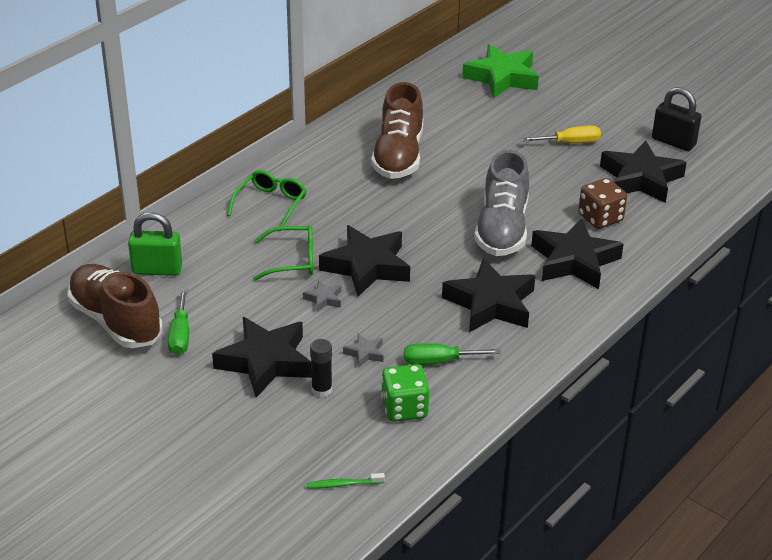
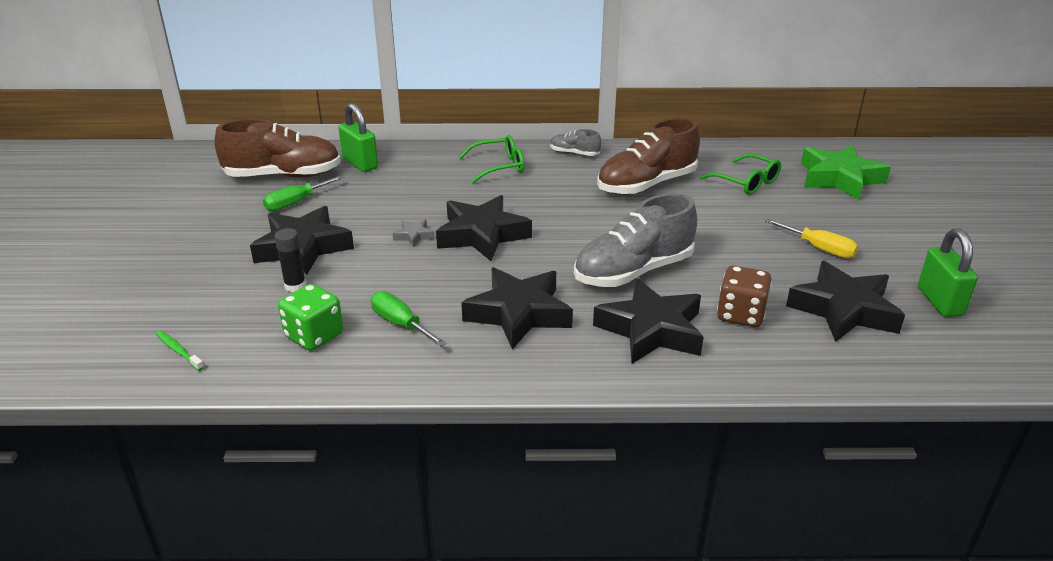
camera: 50 degrees right, 5 degrees down
brown shoe [67,264,162,348] -> brown shoe turned 75 degrees clockwise [214,119,341,178]
green glasses [253,225,313,281] -> green glasses moved to [700,153,781,195]
grey star [343,333,383,367] -> none
black padlock [652,87,701,151] -> green padlock [918,228,978,317]
none -> grey shoe [550,129,601,156]

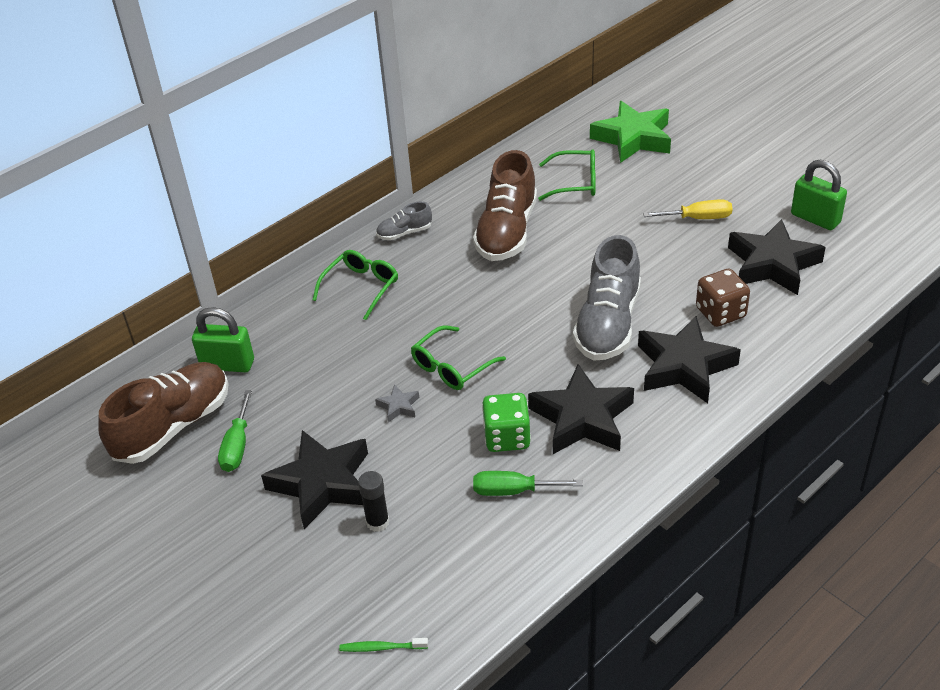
camera: 40 degrees left, 10 degrees up
green dice [278,284,343,351] -> green dice moved to [482,393,531,452]
black star [436,195,532,262] -> green glasses [411,325,506,390]

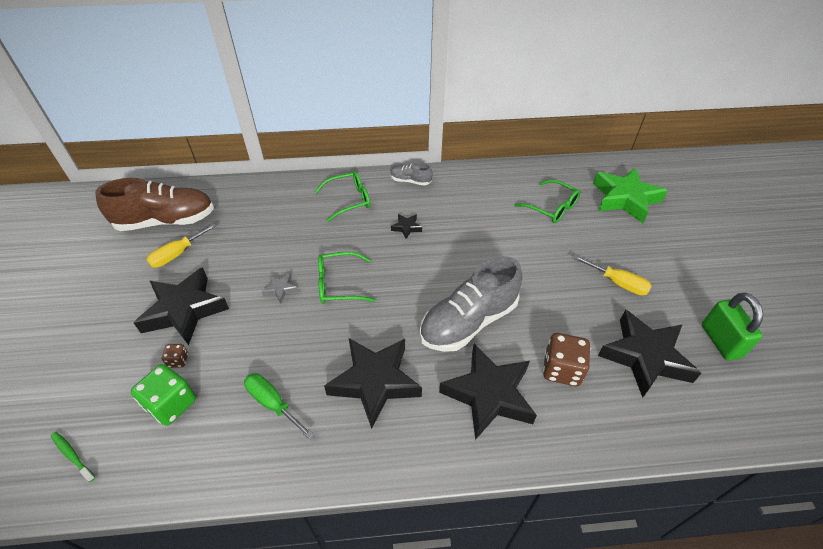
camera: 35 degrees right, 5 degrees up
green padlock [192,307,254,372] -> none
green screwdriver [218,390,252,472] -> yellow screwdriver [146,223,217,268]
black glue stick [358,471,389,532] -> brown dice [162,344,188,368]
brown shoe [473,150,537,261] -> none
green dice [482,393,531,452] -> green dice moved to [131,364,196,426]
none -> black star [391,214,422,239]

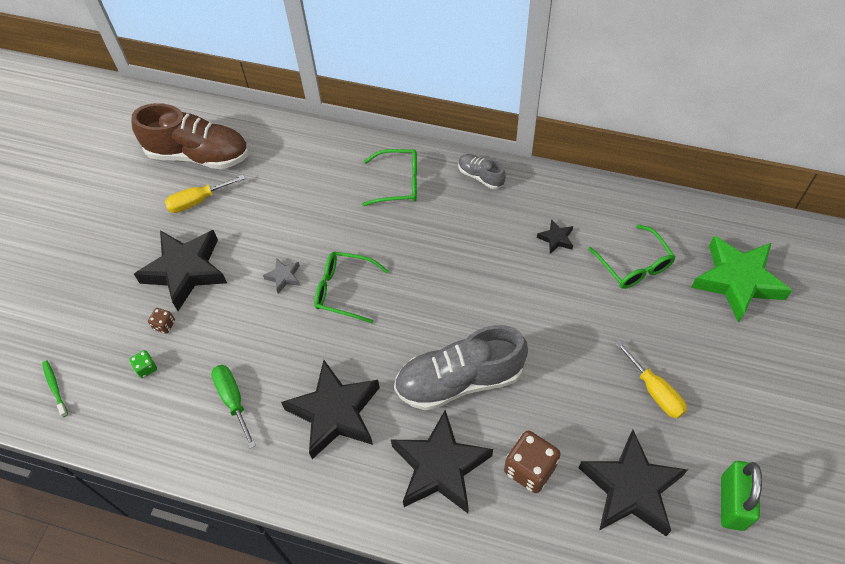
camera: 25 degrees right, 10 degrees up
green dice [131,364,196,426] -> green dice [129,350,157,378], size x0.49
black star [391,214,422,239] -> black star moved to [537,219,573,254]

